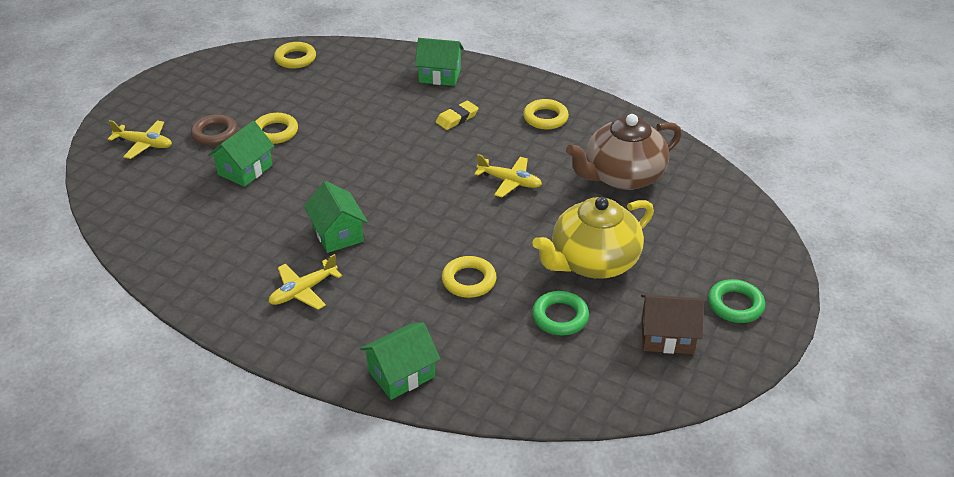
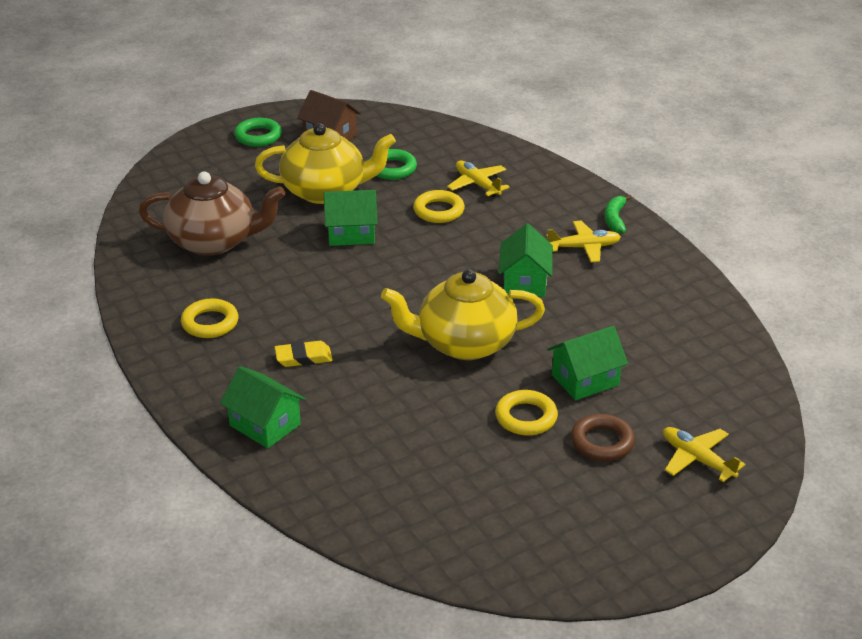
camera: 150 degrees left, 5 degrees down
yellow ring [274,42,316,69] -> none
green house [360,322,440,400] -> green house moved to [324,190,378,246]
yellow plane [474,154,542,198] -> yellow plane moved to [447,160,510,197]
none -> yellow teapot [381,269,545,360]
none -> green banana [605,195,632,234]

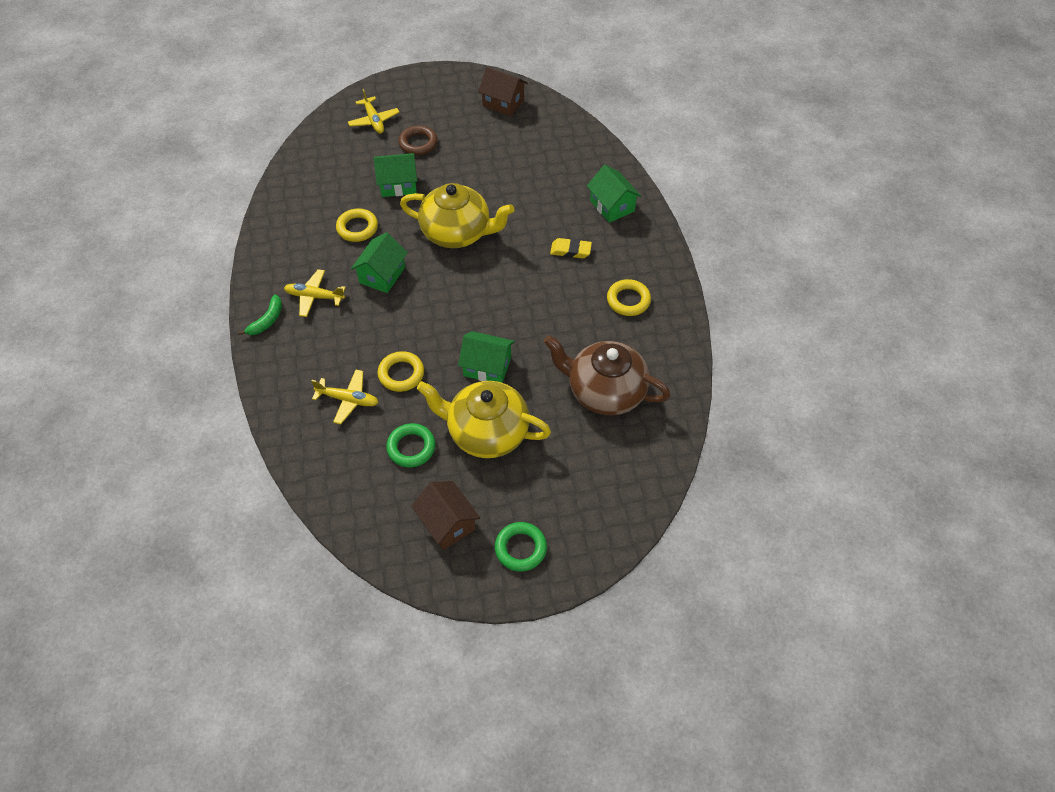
camera: 160 degrees left, 20 degrees up
yellow plane [447,160,510,197] -> yellow plane turned 60 degrees counterclockwise [311,370,379,424]
yellow ring [495,390,558,435] -> yellow ring moved to [336,209,378,242]
none -> brown house [478,67,528,116]

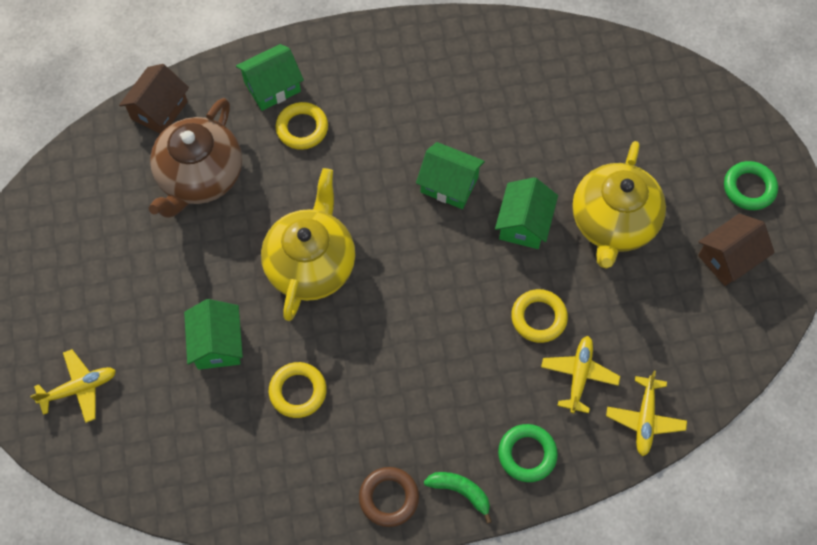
camera: 90 degrees left, 10 degrees up
yellow plane [284,269,346,317] -> yellow plane moved to [606,371,687,456]
green house [351,232,408,293] -> green house moved to [416,142,485,209]
green ring [386,423,436,467] -> green ring moved to [498,424,558,482]
brown ring [398,125,438,155] -> brown ring moved to [359,467,419,527]
brown house [478,67,528,116] -> brown house moved to [119,64,189,134]
brown teapot [544,335,670,415] -> brown teapot moved to [149,98,242,218]
yellow eraser [550,238,592,258] -> none
yellow ring [607,279,651,316] -> yellow ring moved to [276,102,328,150]

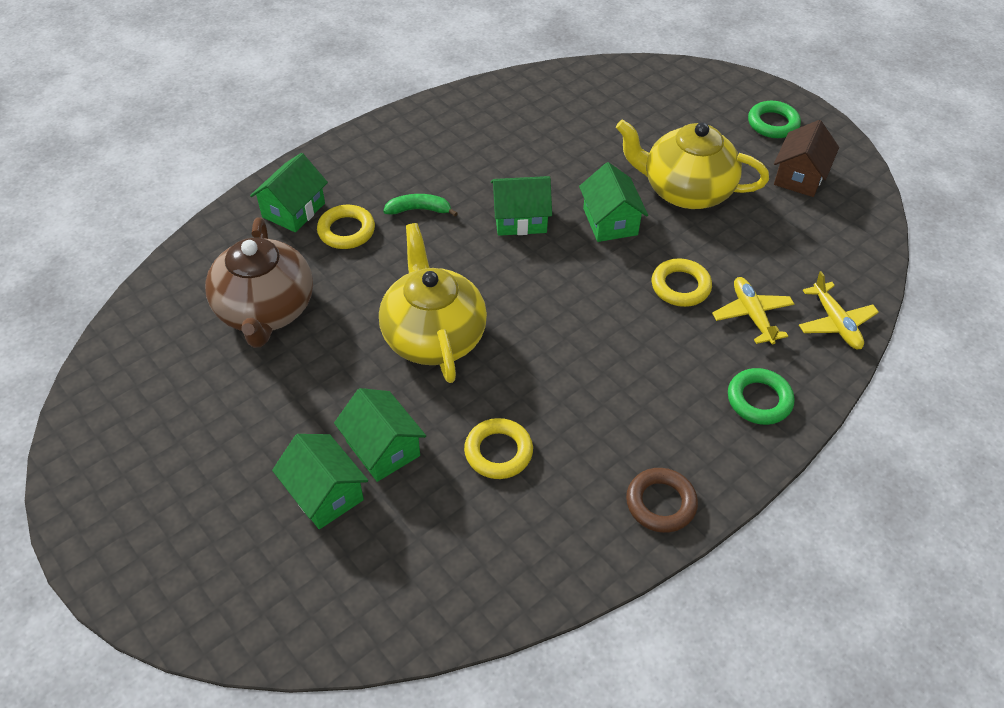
camera: 30 degrees left, 15 degrees down
yellow plane [30,349,116,423] -> none
brown house [119,64,189,134] -> none
green banana [424,472,492,524] -> green banana moved to [383,194,458,216]
yellow teapot [572,141,666,269] -> yellow teapot turned 120 degrees clockwise [615,119,769,209]
none -> green house [272,434,368,529]

